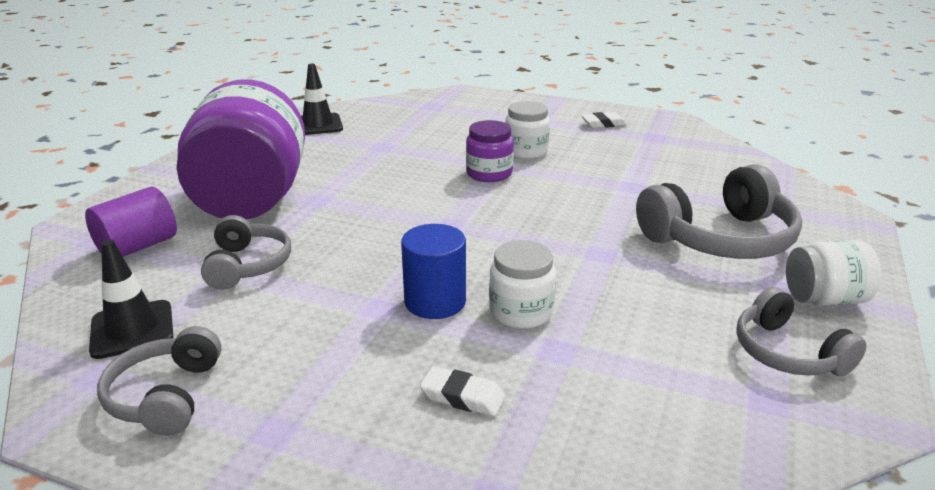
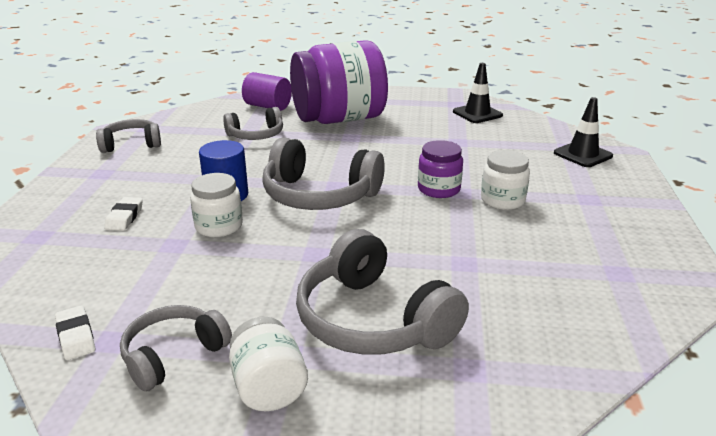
camera: 75 degrees right, 0 degrees up
black traffic cone [89,240,173,359] -> black traffic cone moved to [554,97,613,167]
white eraser [581,112,627,128] -> white eraser moved to [55,306,95,360]
none -> grey headphones [262,137,385,210]

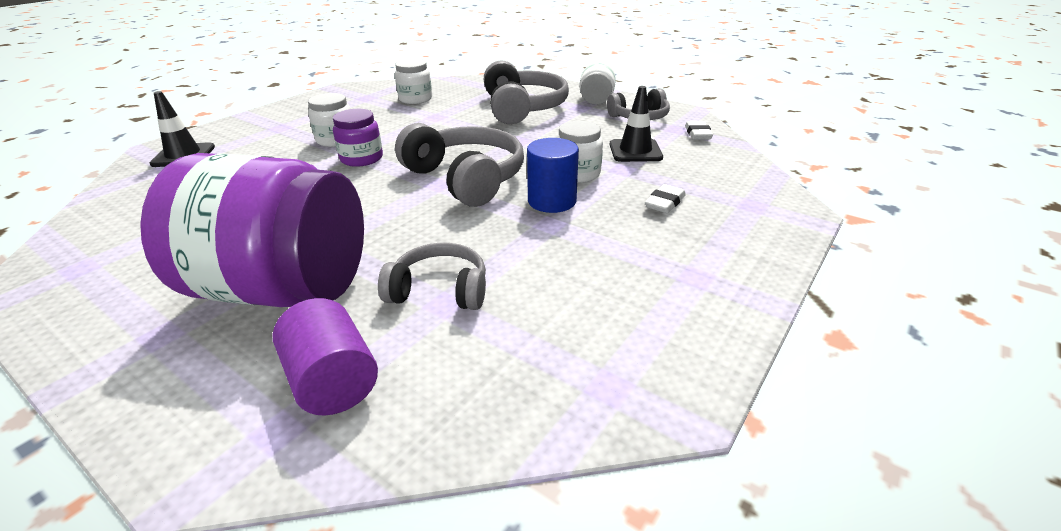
camera: 150 degrees left, 5 degrees up
grey headphones [96,119,161,153] -> none
black traffic cone [453,63,503,123] -> black traffic cone moved to [610,86,663,162]
none -> white jar [395,59,432,104]

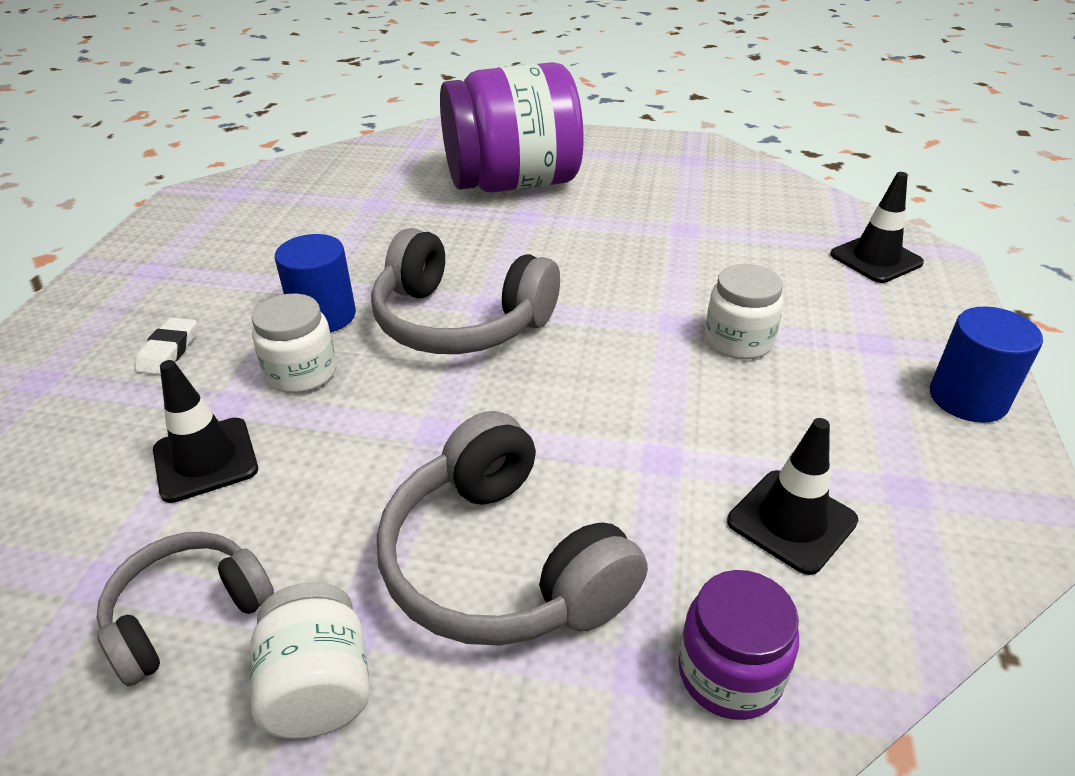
camera: 155 degrees right, 5 degrees up
purple cylinder [272,298,378,416] -> none
purple jar [333,109,383,167] -> purple jar moved to [678,570,799,720]
grey headphones [378,243,486,310] -> none
white jar [395,59,432,104] -> black traffic cone [727,418,858,575]
white eraser [685,121,713,140] -> none
none -> blue cylinder [930,307,1043,423]

